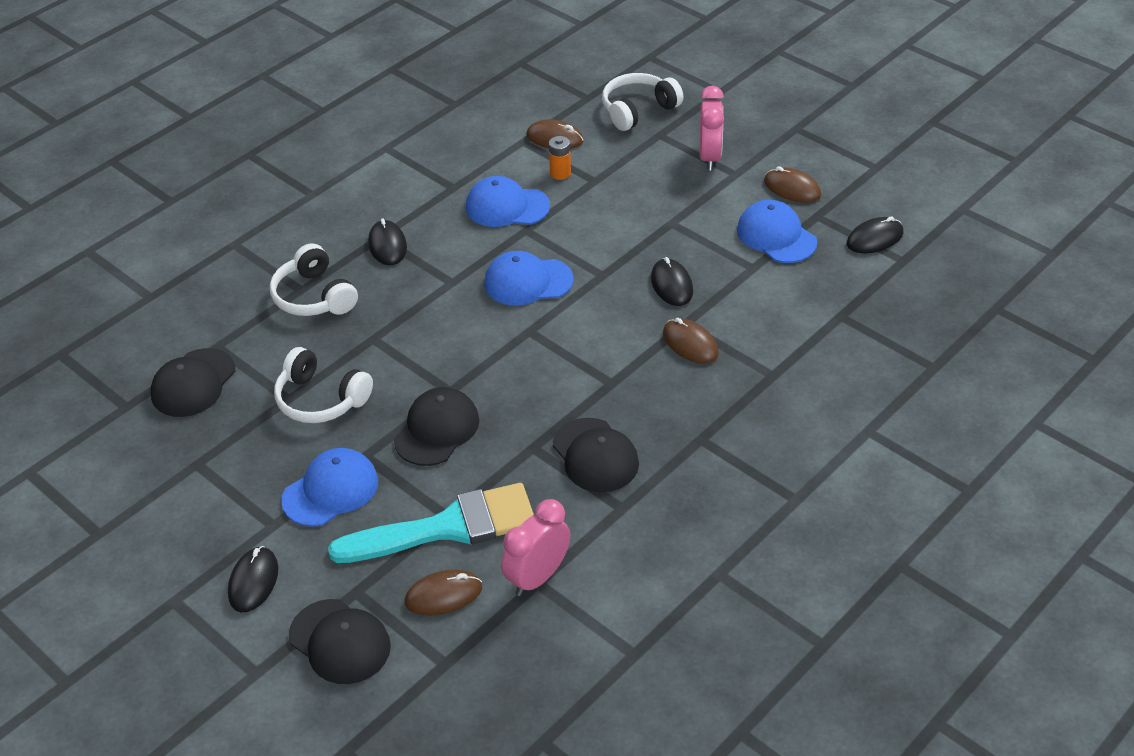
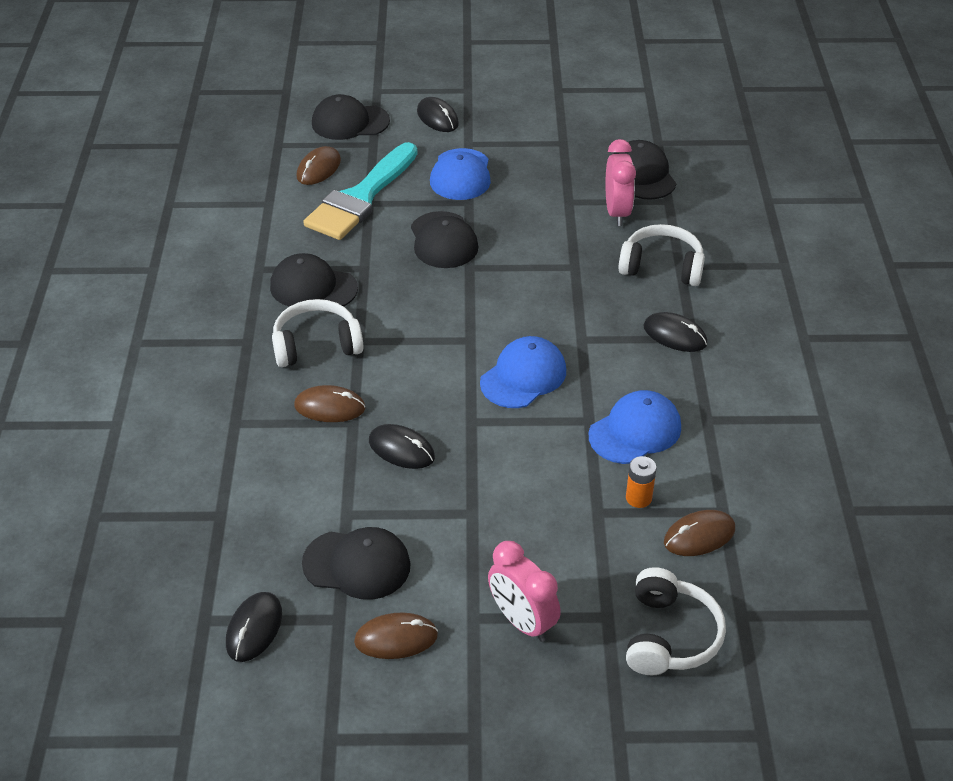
camera: 135 degrees right, 0 degrees up
white headphones [274,347,373,423] -> white headphones moved to [272,299,363,367]
pink clock [501,499,570,596] -> pink clock moved to [606,139,636,226]
blue cap [737,200,817,263] -> black cap [302,527,411,600]

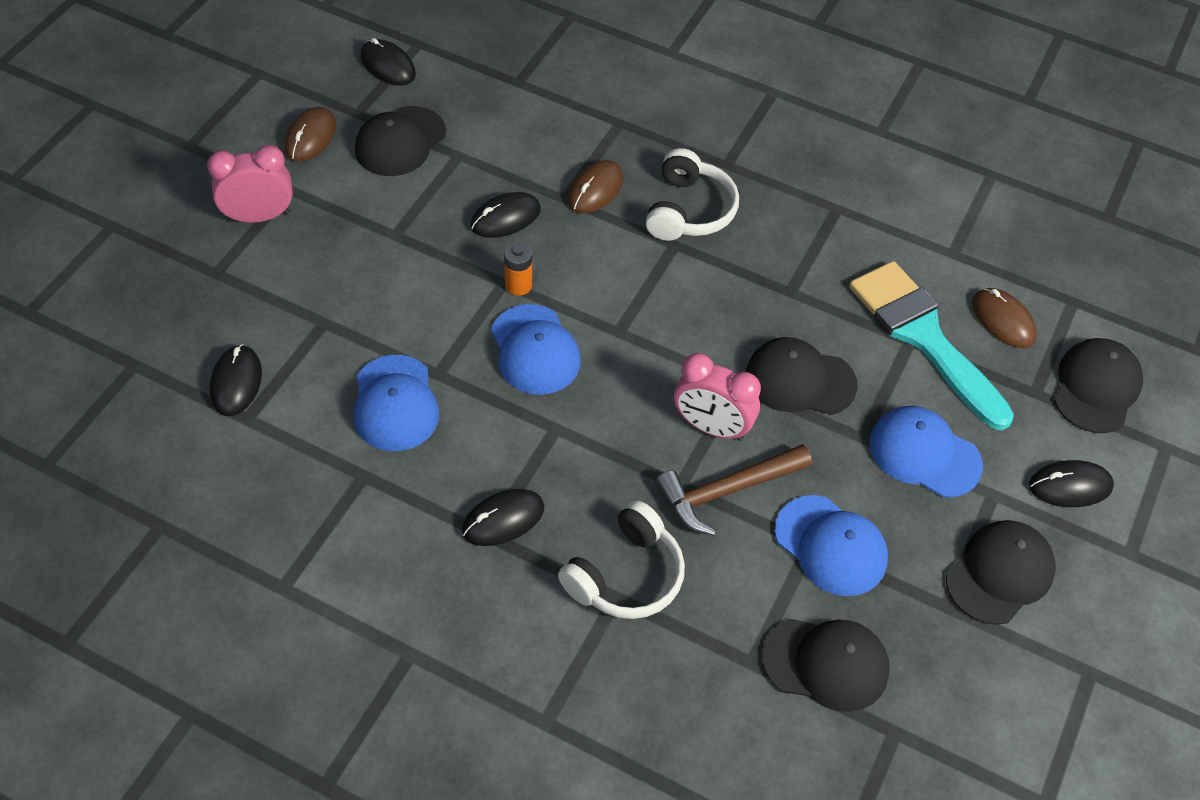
camera: 115 degrees right, 10 degrees up
black cap [270,253,358,306] -> black cap moved to [946,520,1056,625]
pink clock [606,139,636,226] -> pink clock moved to [674,353,761,441]
orange battery [626,456,657,508] -> orange battery moved to [504,242,532,296]
white headphones [626,567,726,675] -> none
brown mouse [664,510,735,556] -> black mouse [209,344,262,416]
none -> brown hammer [655,444,812,535]
none -> blue cap [775,495,888,596]

